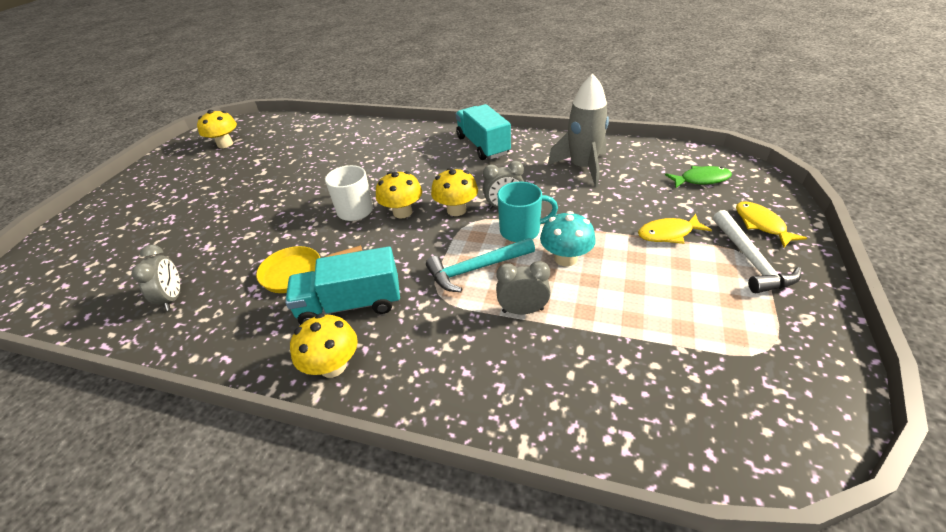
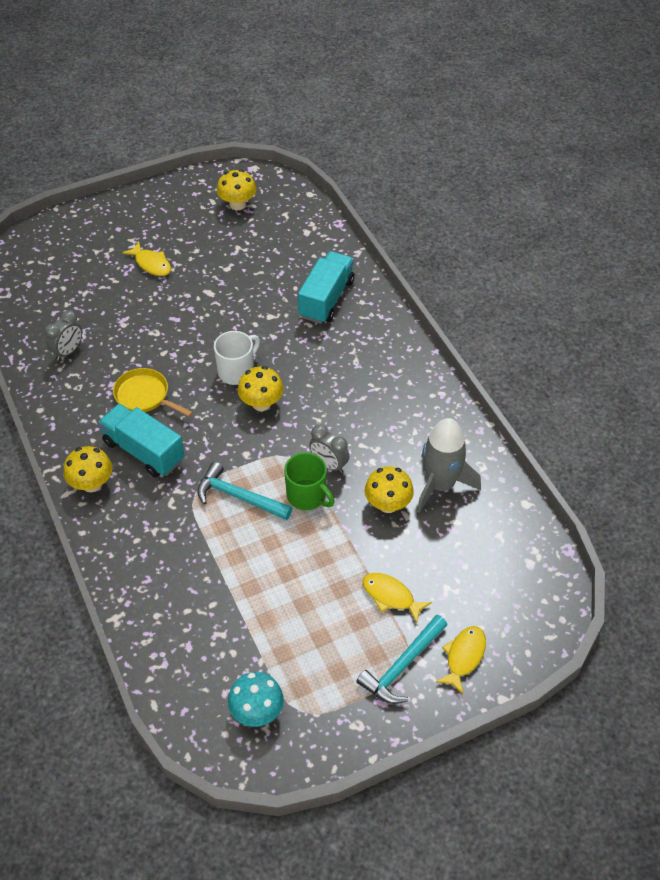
camera: 45 degrees right, 10 degrees up
yellow mushroom [431,168,478,216] -> yellow mushroom moved to [365,466,414,513]
turquoise truck [456,104,511,160] -> turquoise truck moved to [298,251,354,324]
grey clock [496,261,551,314] -> none
turquoise mug [497,182,558,242] -> green mug [284,452,335,510]
turquoise mushroom [540,211,596,266] -> turquoise mushroom moved to [228,672,284,727]
green fish [665,166,732,188] -> none
white hammer [713,210,801,293] -> turquoise hammer [356,615,447,704]
none -> yellow fish [122,242,171,276]

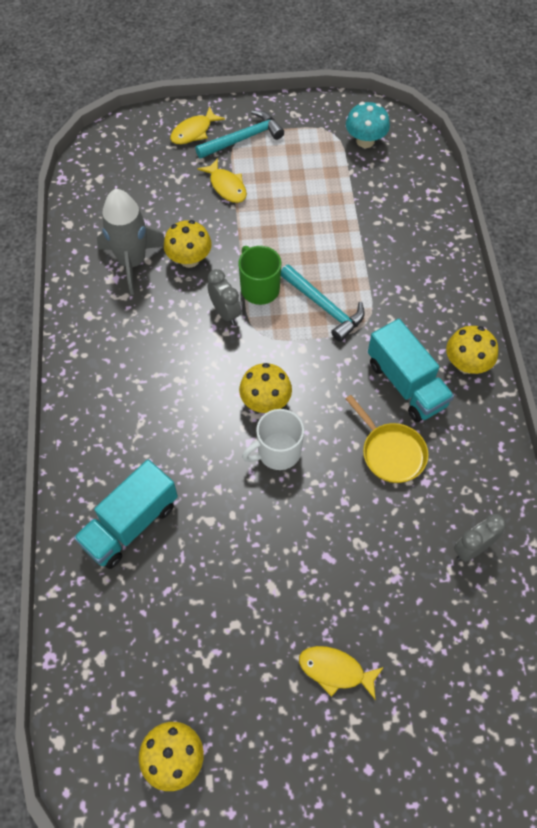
camera: 160 degrees left, 10 degrees up
yellow fish [122,242,171,276] -> yellow fish turned 45 degrees counterclockwise [299,646,384,700]

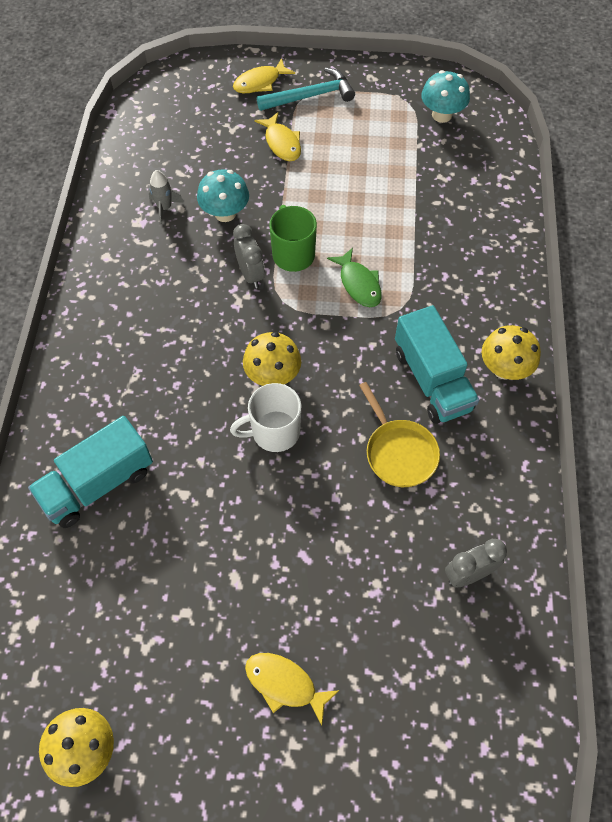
camera: 10 degrees right, 0 degrees up
grey rocket [97,189,165,295] -> grey rocket [149,170,184,224], size x0.47
yellow mushroom [164,220,212,268] -> turquoise mushroom [197,169,249,222]
turquoise hammer [281,264,365,342] -> green fish [327,247,382,307]

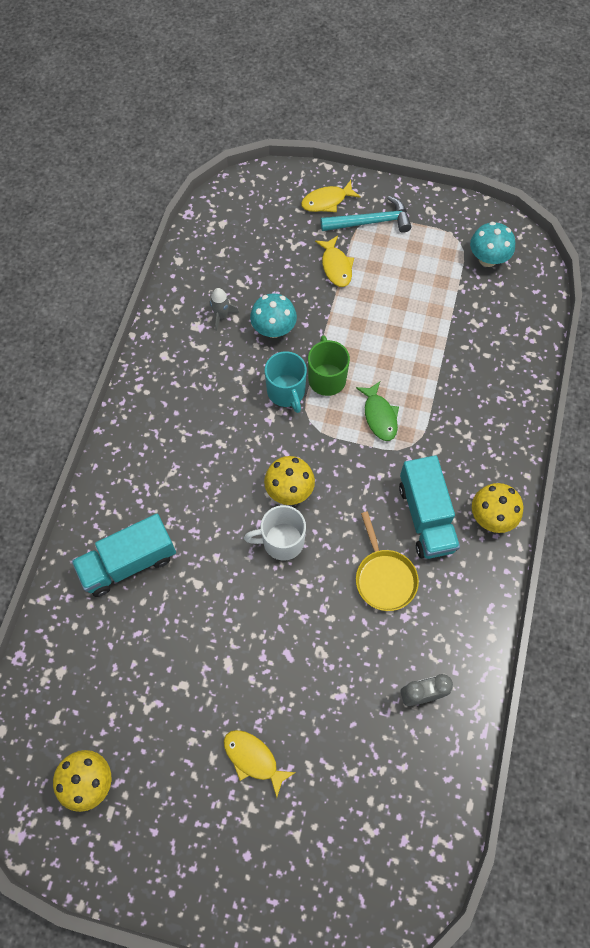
camera: 10 degrees right, 5 degrees up
grey clock [233,224,265,288] -> turquoise mug [265,351,307,413]

